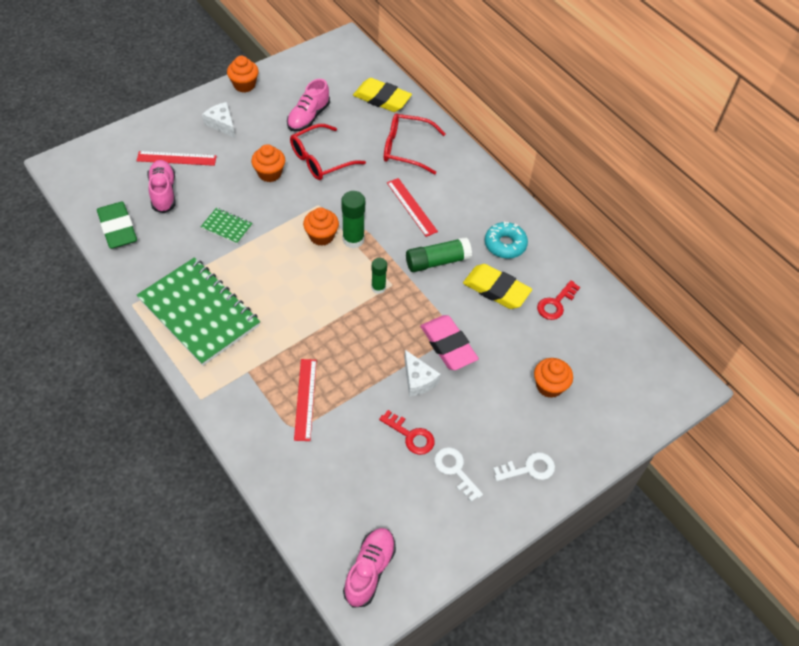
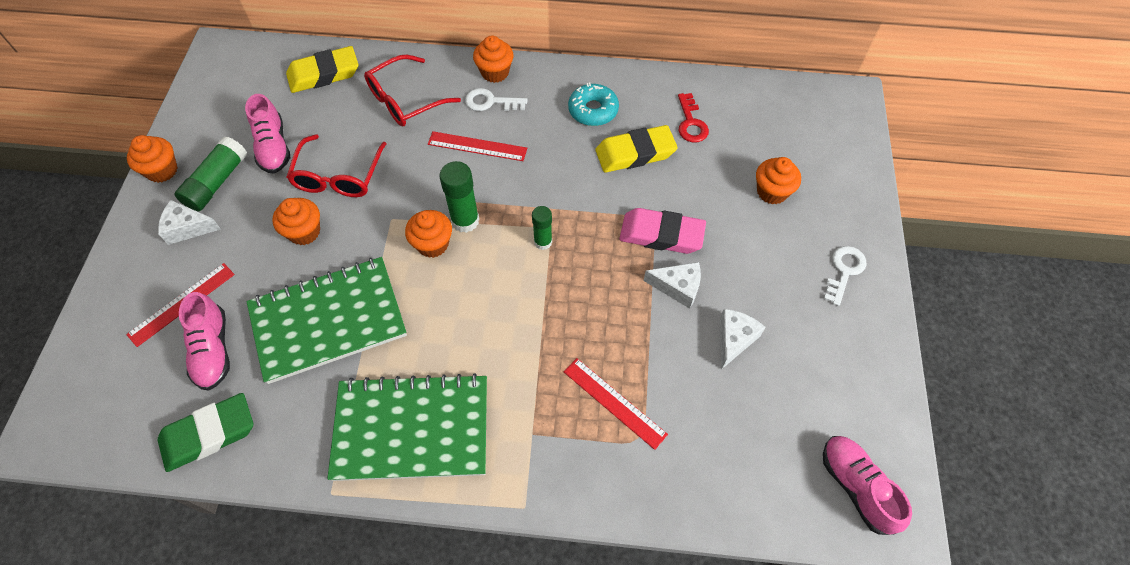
camera: 45 degrees left, 5 degrees up
green eraser [97,202,137,249] -> green eraser turned 45 degrees counterclockwise [158,393,253,472]
pink shoe [148,160,175,213] -> pink shoe turned 135 degrees counterclockwise [179,292,230,391]
green notebook [201,208,253,244] -> green notebook [246,257,407,384], size x2.34
red key [379,410,435,455] -> white cheese [720,309,766,370]
green glue stick [406,237,472,272] -> green glue stick moved to [175,136,247,212]
white key [434,447,483,502] -> white key moved to [465,88,527,111]
none -> orange cupcake [473,35,514,83]

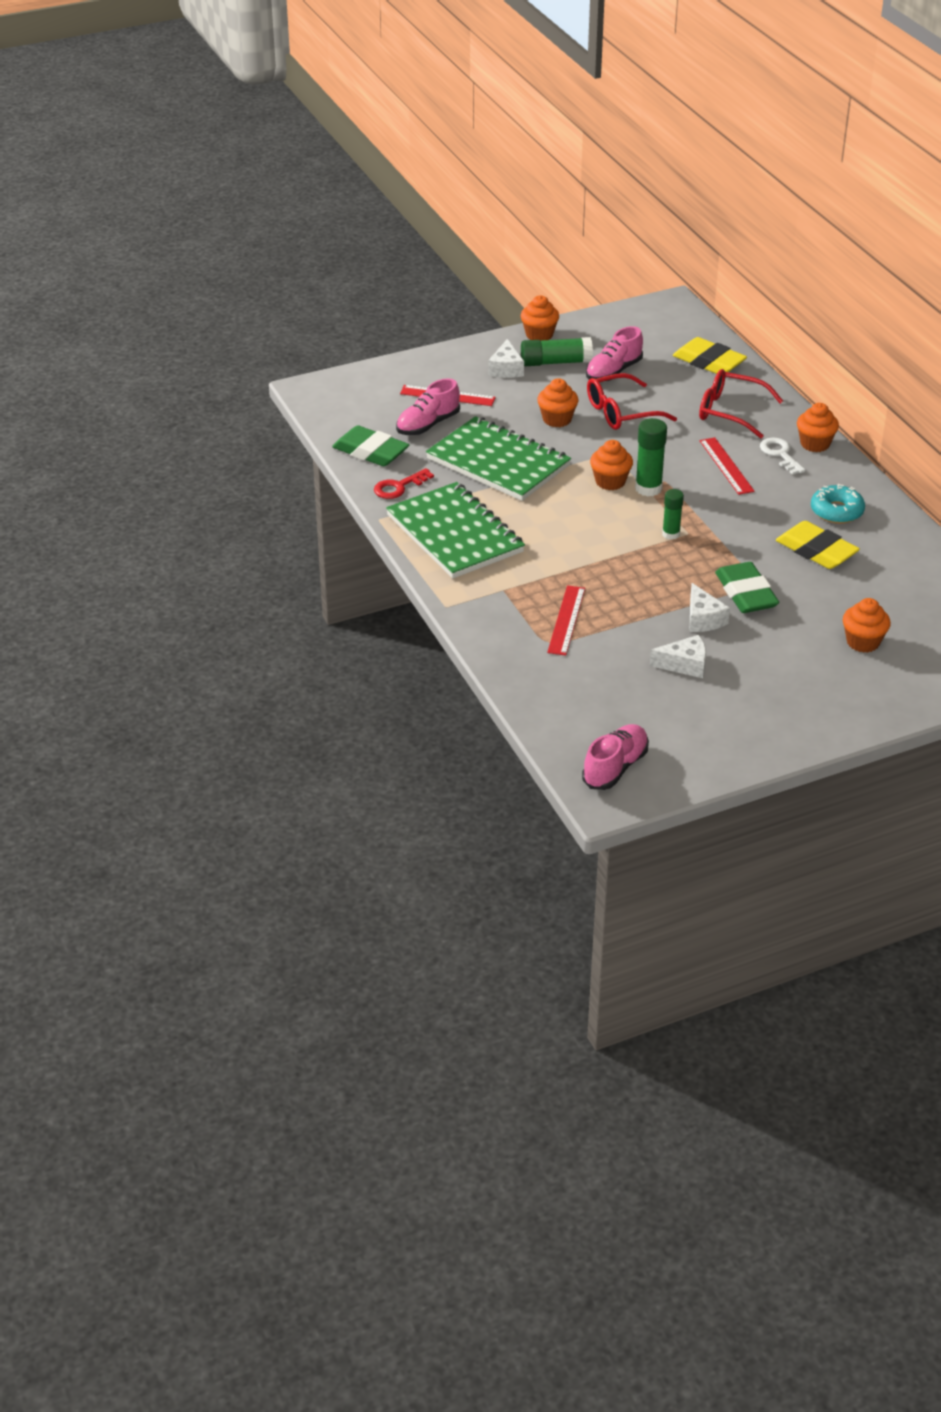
camera: 60 degrees right, 20 degrees down
white cheese [158,200,221,245] -> white cheese turned 150 degrees counterclockwise [488,339,524,378]
pink eraser [619,208,706,254] -> green eraser [715,562,779,613]
red key [678,93,709,142] -> red key moved to [374,468,434,499]
white key [824,246,867,306] -> none

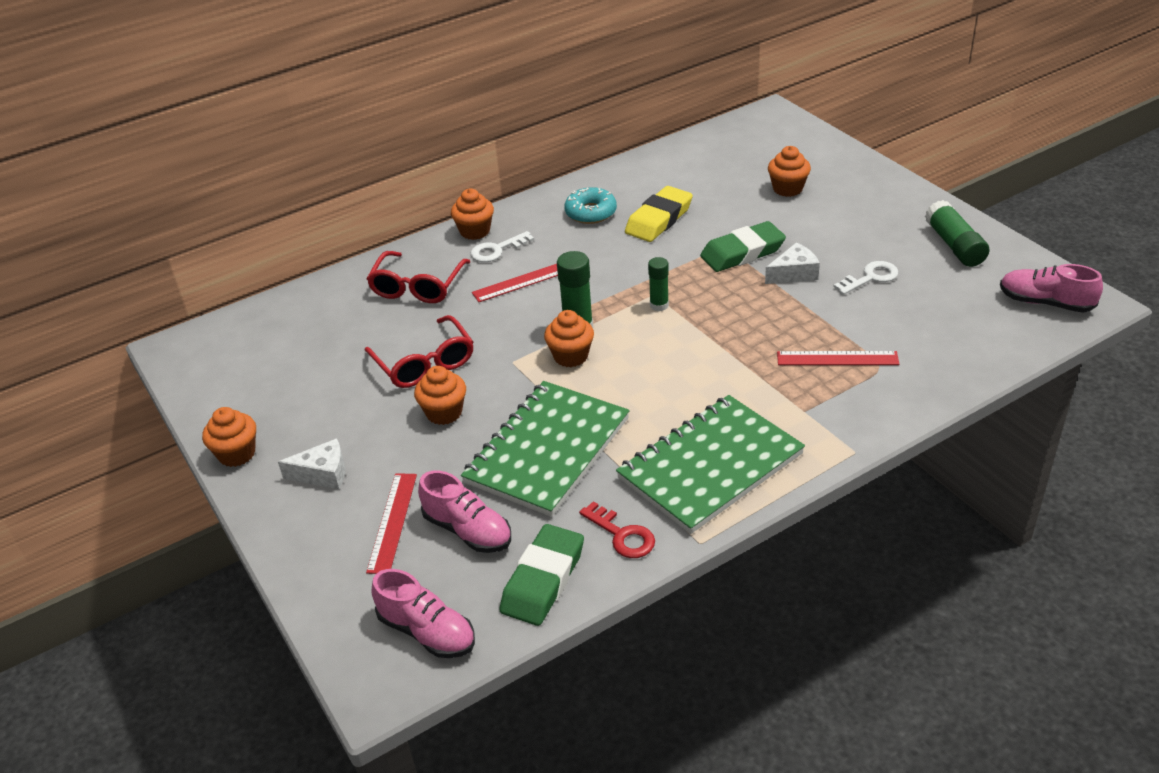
camera: 95 degrees left, 0 degrees up
green glue stick [521,337,593,366] -> green glue stick moved to [925,200,990,267]
pink shoe [586,326,643,381] -> pink shoe moved to [372,569,475,658]
white cheese [650,635,706,678] -> white key [833,261,898,295]
yellow eraser [673,337,747,374] -> none

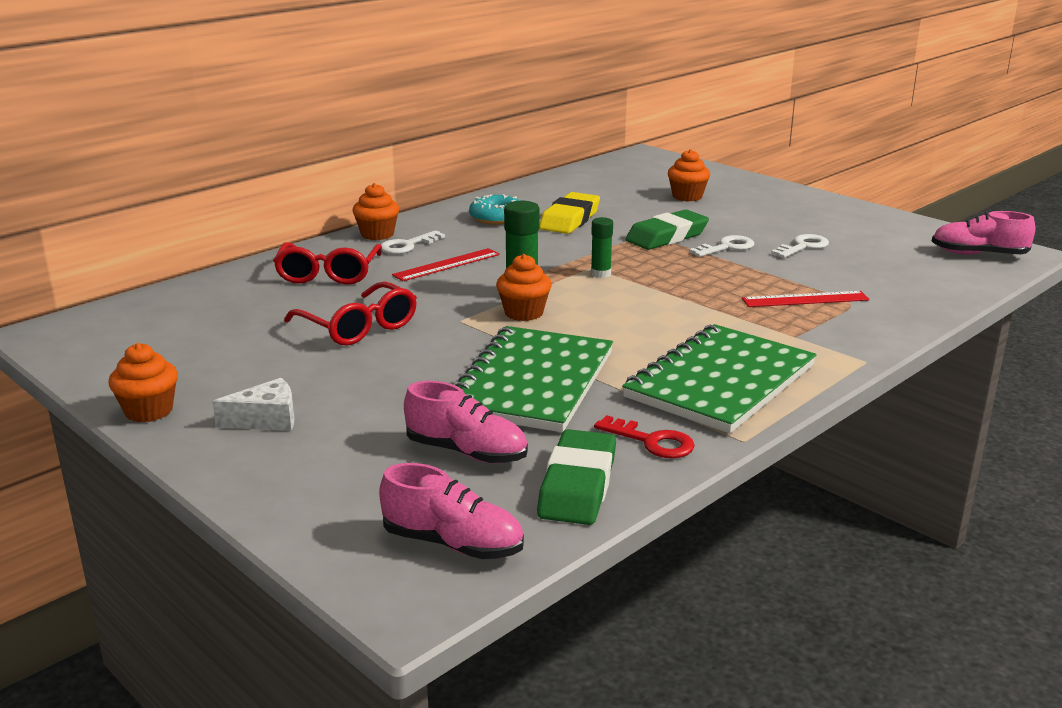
camera: 15 degrees left, 15 degrees down
red ruler [366,473,417,574] -> none
orange cupcake [414,366,466,425] -> none
white cheese [765,242,820,284] -> white key [689,235,754,257]
green glue stick [925,200,990,267] -> none

